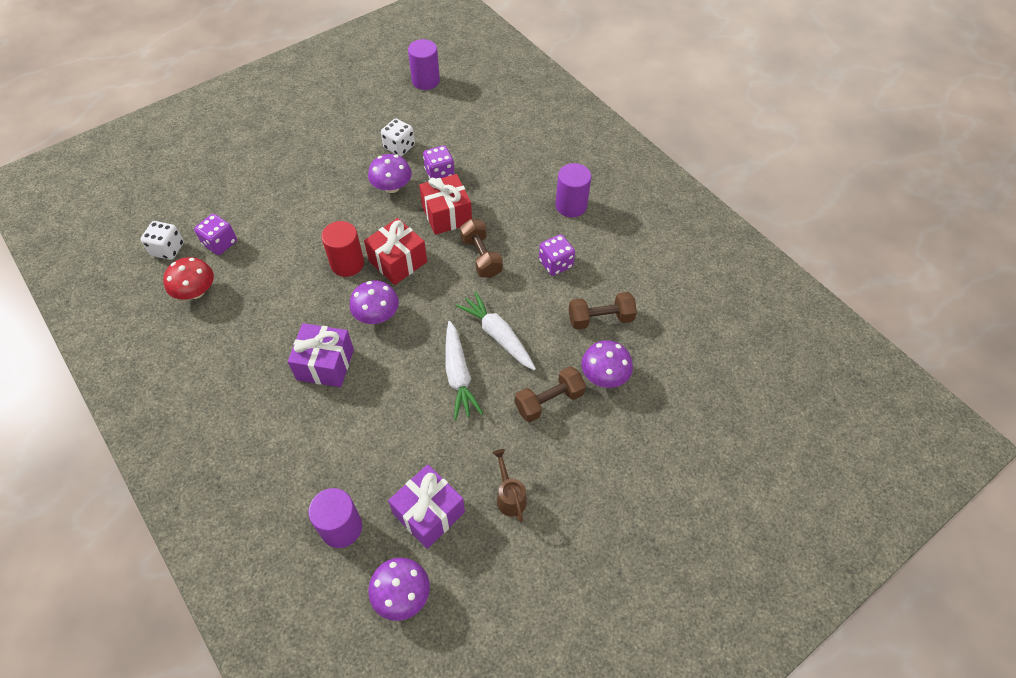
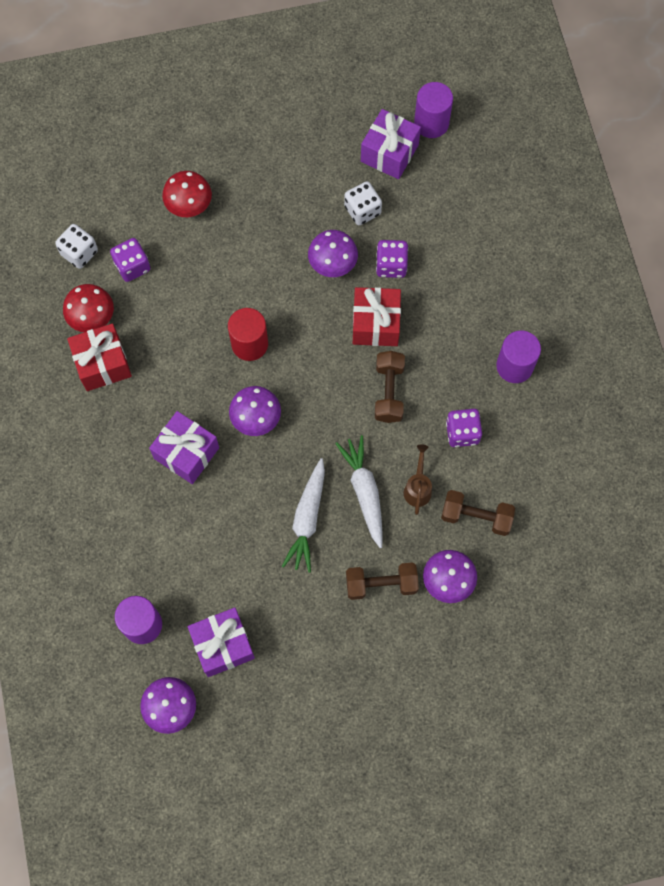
camera: 25 degrees right, 15 degrees up
red gift [364,218,427,285] -> red gift moved to [67,323,132,391]
brown watering can [493,449,527,522] -> brown watering can moved to [404,444,432,515]
none -> red mushroom [162,171,212,217]
none -> purple gift [361,109,421,179]

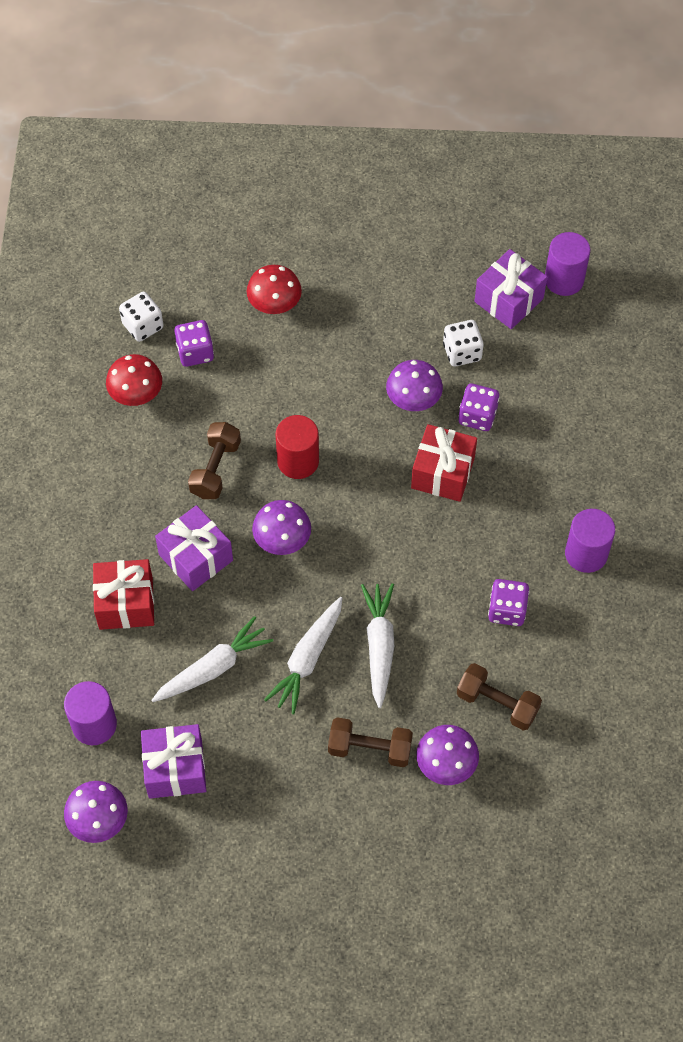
camera: 15 degrees right, 10 degrees down
red gift [67,323,132,391] -> red gift moved to [93,559,154,630]
brown dumbbell [375,351,405,423] -> brown dumbbell moved to [188,422,241,499]
brown watering can [404,444,432,515] -> none
none -> white carrot [152,616,273,702]

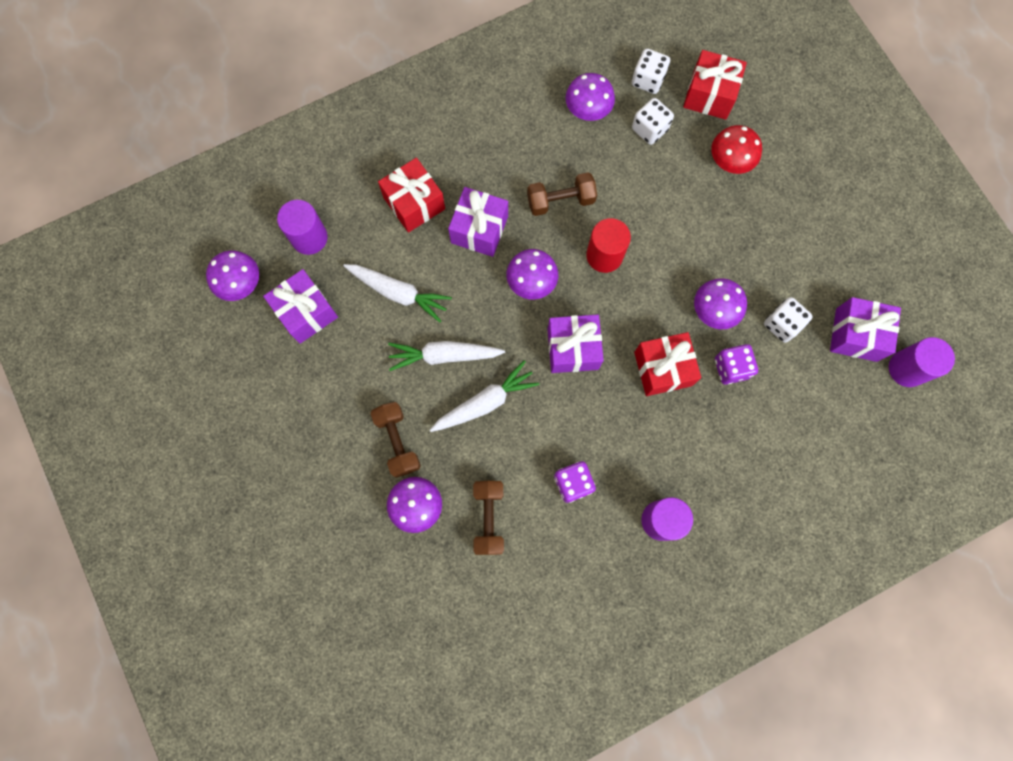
camera: 60 degrees right, 15 degrees up
red mushroom [106,354,162,406] -> purple mushroom [565,73,615,121]
purple dice [174,320,214,367] -> white dice [632,98,674,145]
none -> purple gift [548,315,604,373]
none -> red gift [683,50,747,120]

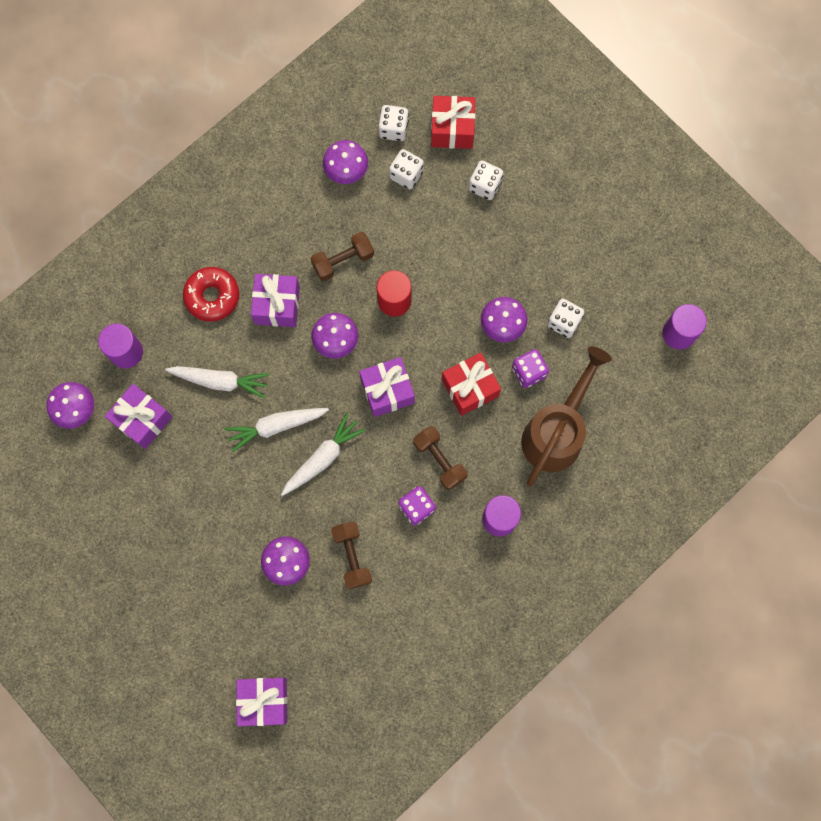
camera: 15 degrees left, 0 degrees up
brown dumbbell [370,402,421,478] -> brown dumbbell moved to [413,426,467,490]
red gift [378,158,445,233] -> red donut [183,267,239,322]
red mushroom [711,125,762,174] -> white dice [469,160,503,200]
purple gift [830,297,901,362] -> purple gift moved to [236,678,288,726]
none -> brown watering can [521,346,612,487]

